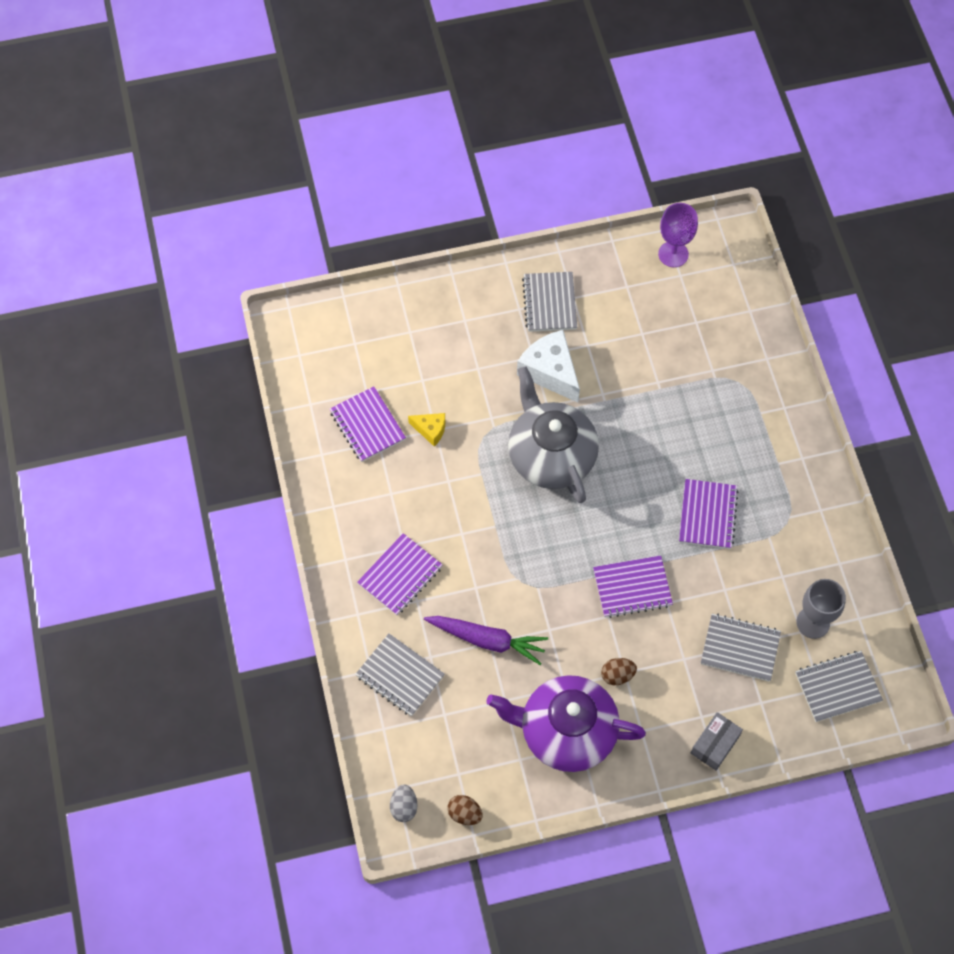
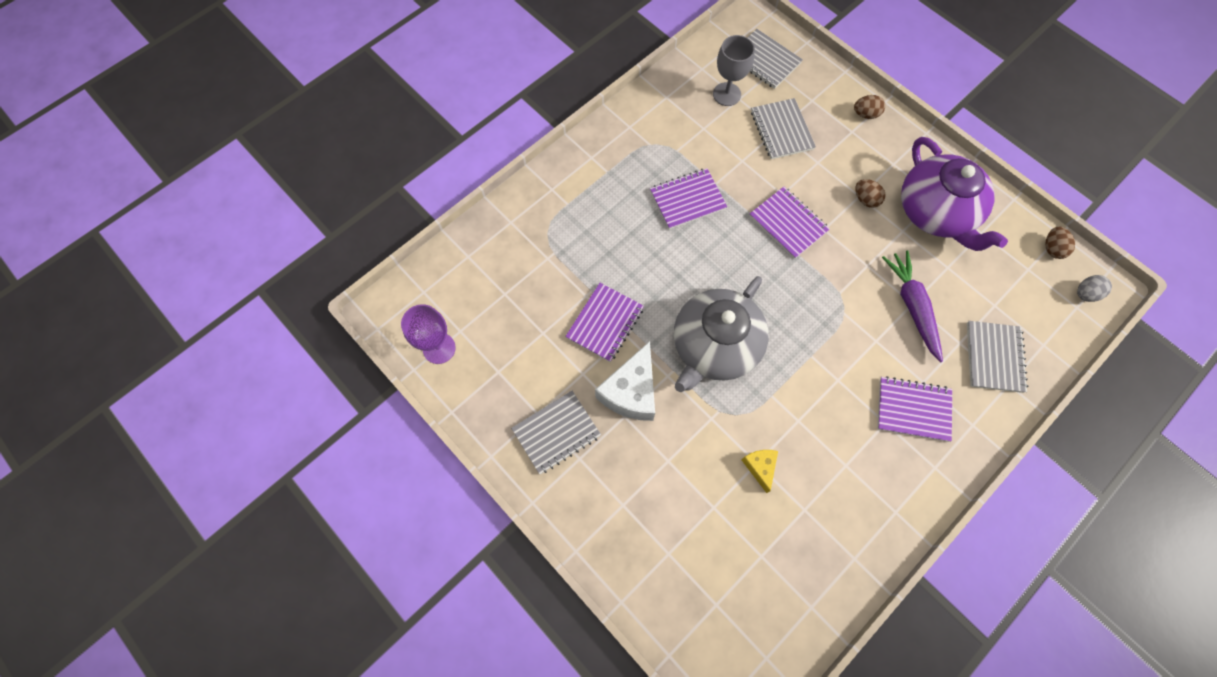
camera: 120 degrees left, 5 degrees up
purple notebook [330,386,406,462] -> purple notebook moved to [565,283,644,362]
grey box [691,712,743,771] -> brown egg [854,95,885,119]

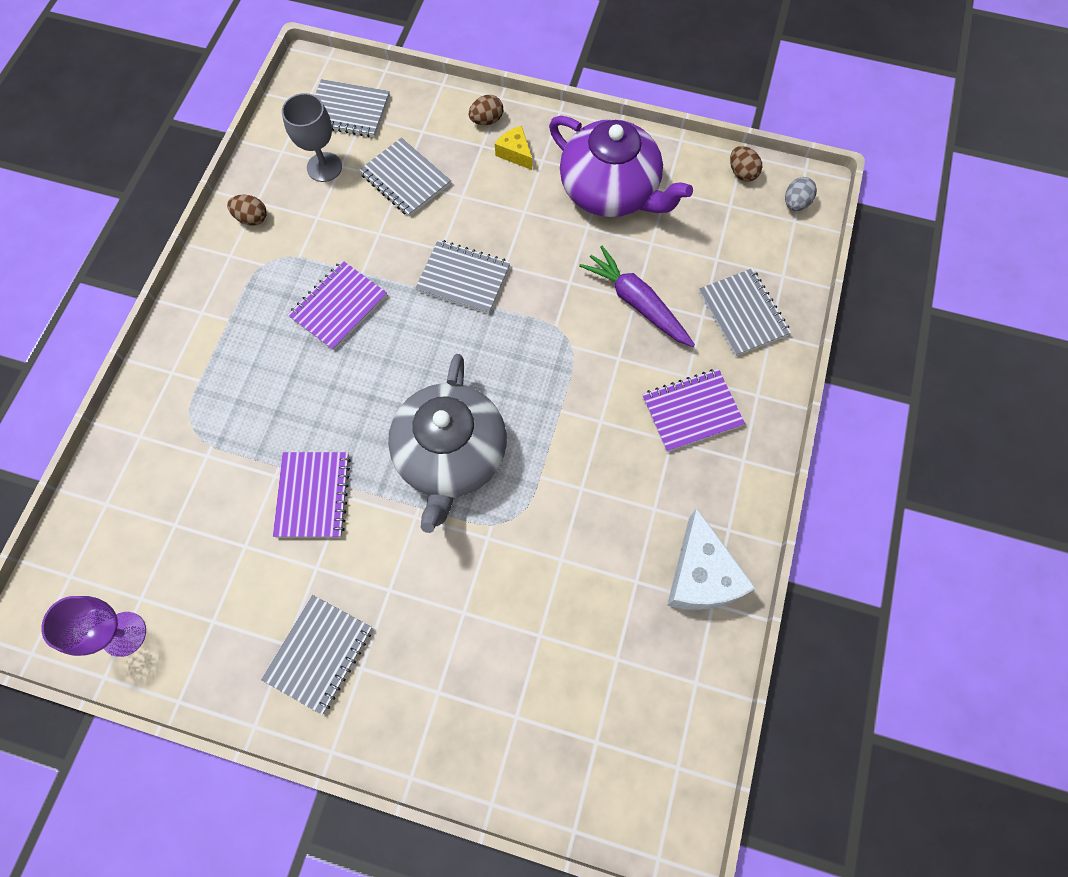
camera: 30 degrees left, 0 degrees up
white cheese [595,341,655,421] -> white cheese moved to [667,508,756,610]
yellow cheese [742,450,778,493] -> yellow cheese moved to [495,126,532,170]
purple notebook [749,187,830,259] -> grey notebook [415,240,510,314]
brown egg [855,179,885,208] -> brown egg moved to [227,195,267,226]

